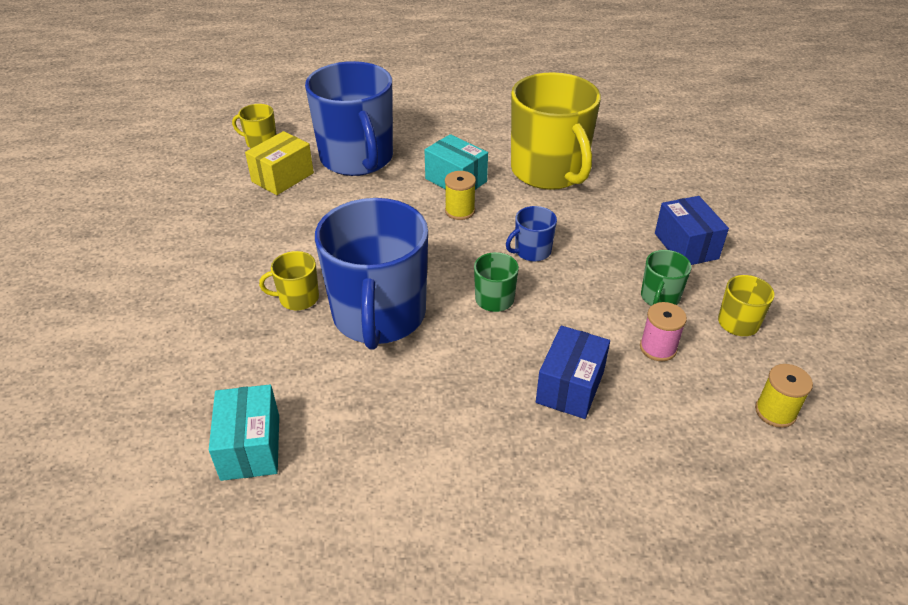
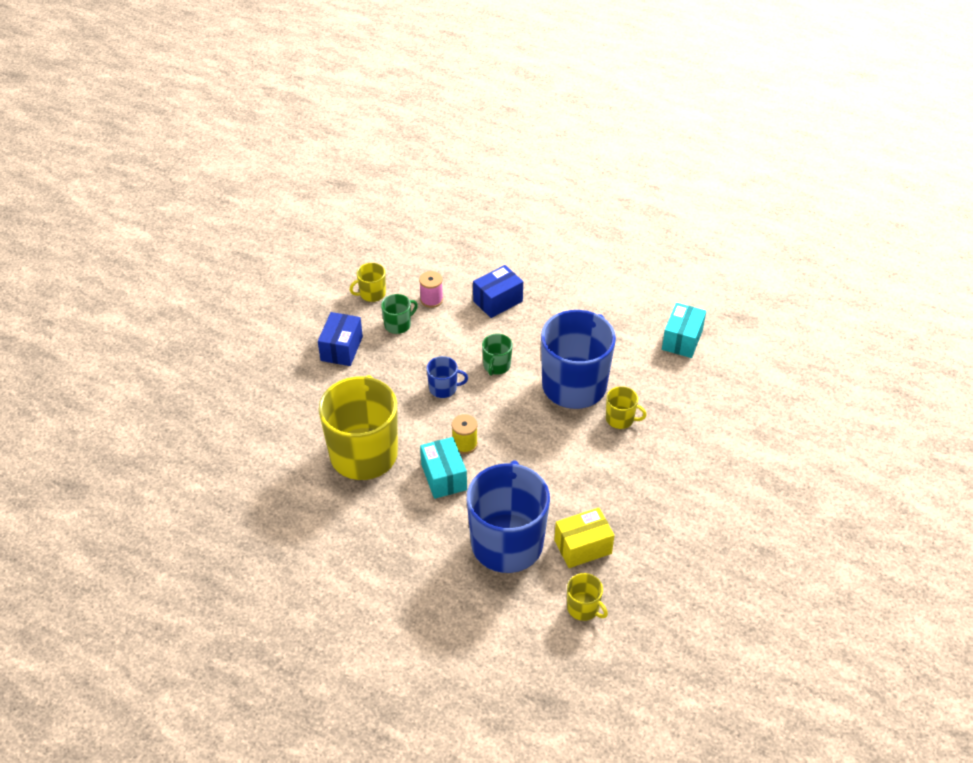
camera: 150 degrees left, 5 degrees up
yellow spool [755,364,813,428] -> none

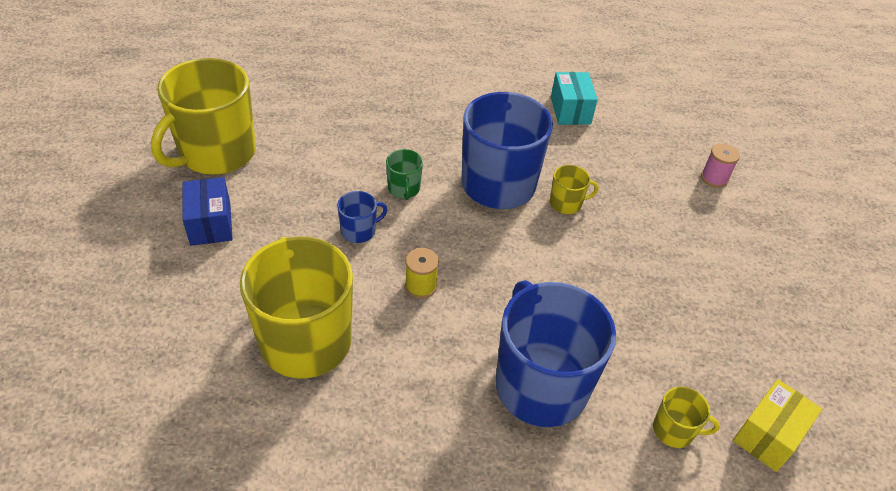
camera: 30 degrees left, 0 degrees up
yellow mug [350,263,386,302] -> yellow mug [151,58,256,175], size x2.34
green mug [381,294,418,334] -> none
pink spool [419,271,443,308] -> pink spool moved to [701,143,740,188]
turquoise box [420,437,467,499] -> none
blue box [473,265,523,318] -> none
yellow box [554,508,615,568] -> yellow box moved to [733,379,822,472]

